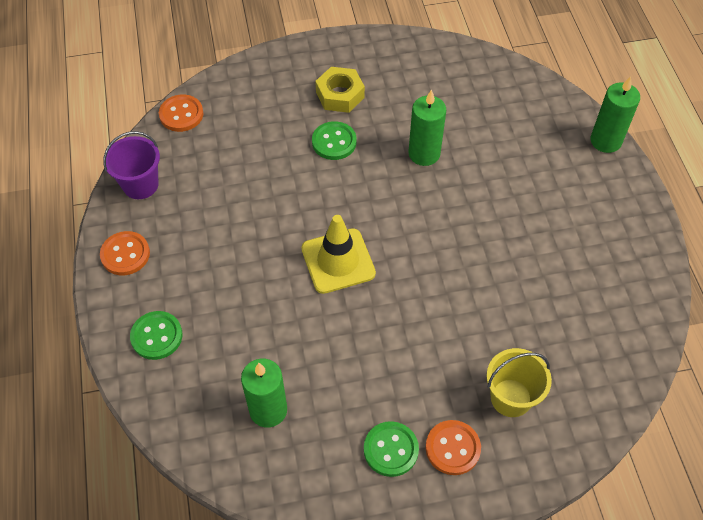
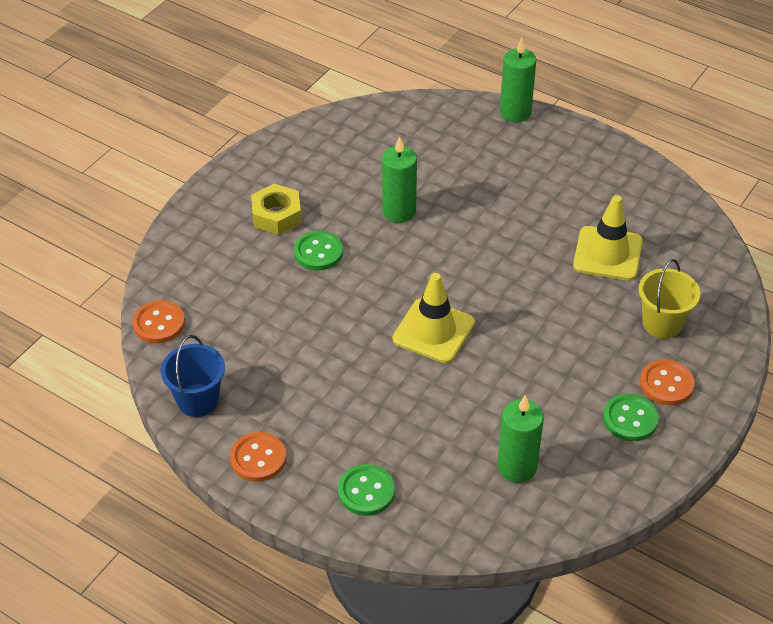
camera: 45 degrees left, 10 degrees down
purple bucket [103,131,160,199] -> blue bucket [161,335,225,417]
none -> yellow traffic cone [573,195,643,281]

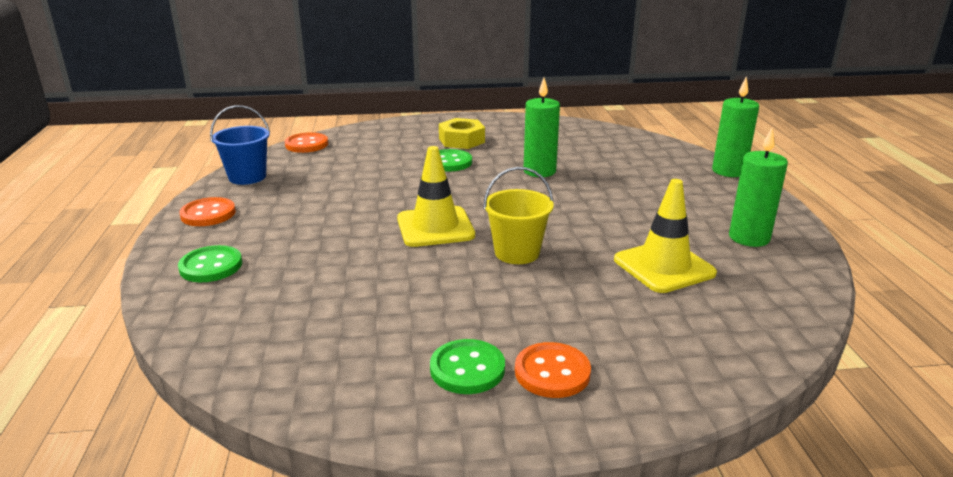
camera: 50 degrees right, 20 degrees down
green candle [497,395,544,483] -> green candle moved to [729,128,788,247]
yellow bucket [639,259,700,338] -> yellow bucket moved to [483,167,554,264]

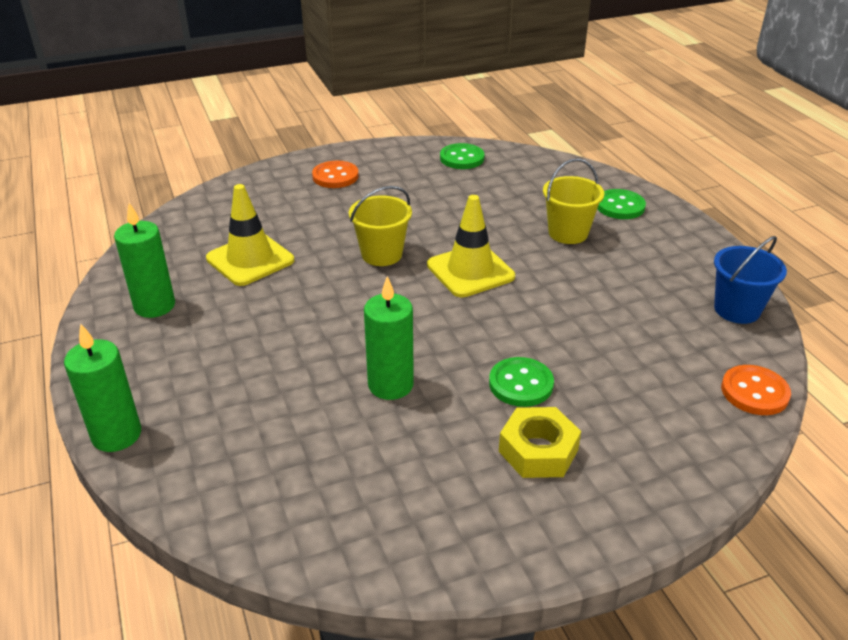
camera: 165 degrees right, 10 degrees up
orange button [179,197,236,226] -> none
green button [430,339,505,394] -> green button moved to [440,143,485,169]
none -> yellow bucket [543,158,604,244]

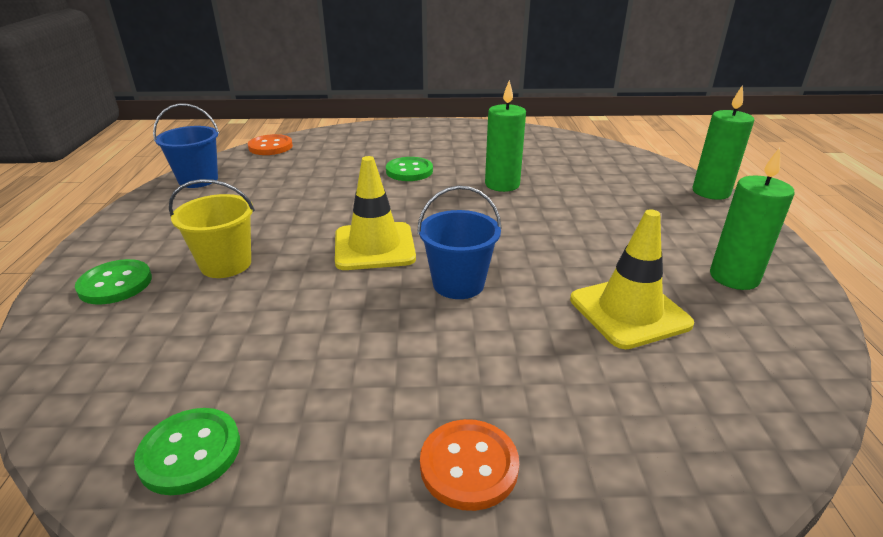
camera: 160 degrees left, 5 degrees down
yellow bucket [349,186,412,266] -> blue bucket [417,186,502,299]
yellow nut [499,407,581,478] -> none

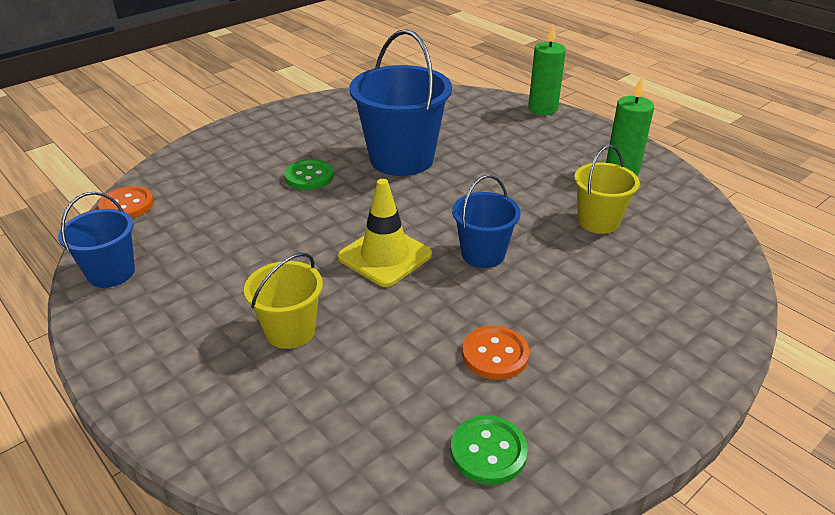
camera: 40 degrees left, 5 degrees up
green button [75,259,152,304] -> none
orange button [420,419,519,511] -> orange button moved to [462,326,529,380]
green candle [485,80,526,192] -> blue bucket [349,29,452,176]
yellow traffic cone [570,210,694,349] -> yellow bucket [574,145,640,234]

